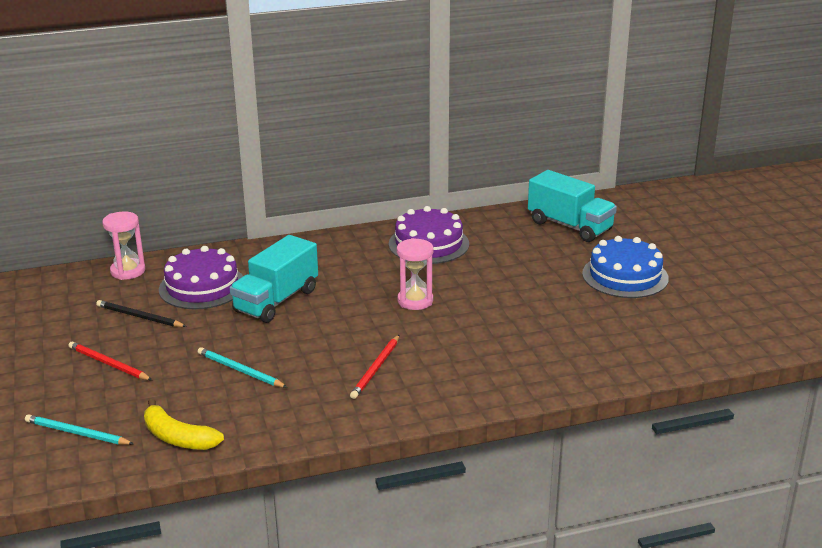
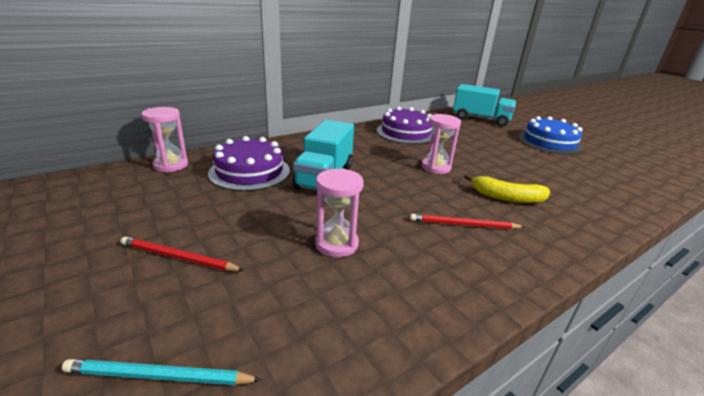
camera: 20 degrees left, 0 degrees up
black pencil [96,300,187,327] -> none
yellow banana [144,398,224,450] -> yellow banana moved to [464,174,550,203]
turquoise pencil [198,347,288,388] -> pink hourglass [315,168,364,257]
red pencil [350,335,399,399] -> red pencil turned 90 degrees clockwise [410,214,524,229]

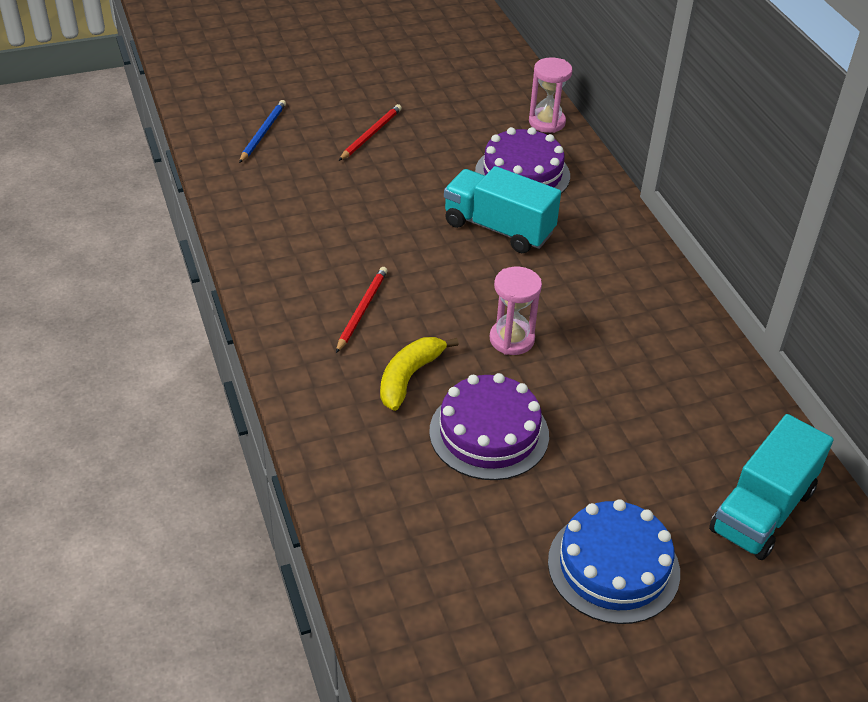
camera: 105 degrees right, 15 degrees up
turquoise pencil [62,359,262,385] -> blue pencil [239,100,286,163]
pink hourglass [315,168,364,257] -> none
purple cake [377,107,432,144] -> purple cake moved to [429,373,549,480]

